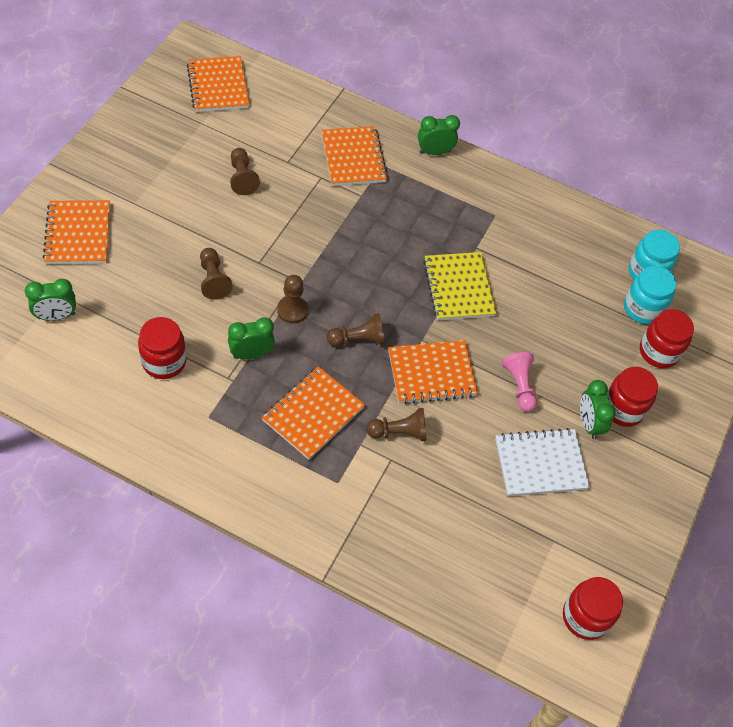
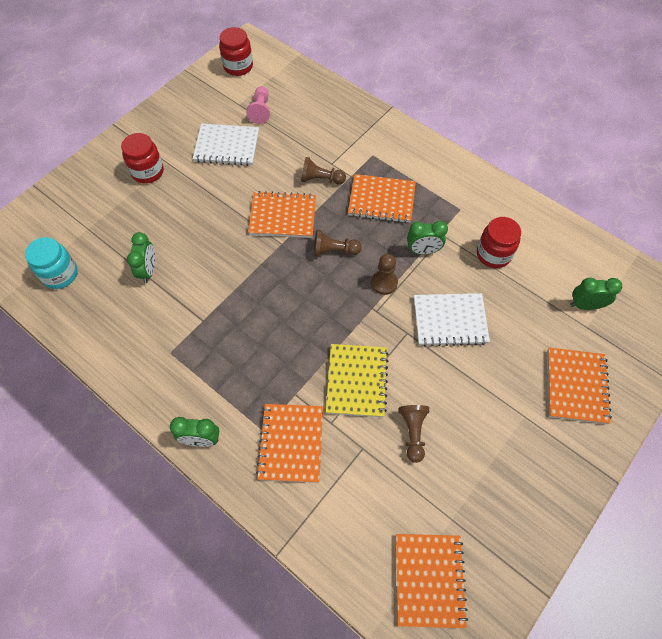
camera: 160 degrees left, 5 degrees up
brown pawn [200,248,233,300] -> white notebook [414,293,490,347]
orange notebook [262,366,365,460] -> orange notebook turned 45 degrees clockwise [348,174,416,223]
yellow notebook [423,252,497,320] -> yellow notebook moved to [326,344,389,417]
pink pawn [502,352,537,412] -> pink pawn moved to [246,86,270,124]
green clock [580,380,616,439] -> green clock moved to [127,232,156,283]
turquoise jar [624,266,676,324] -> none
red jar [640,309,694,368] -> none

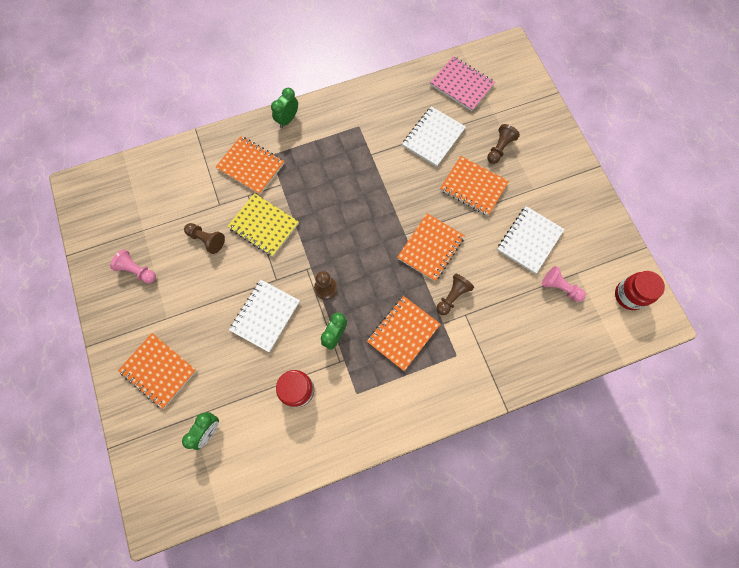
camera: 120 degrees right, 10 degrees up
turquoise jar [25,237,78,289] -> pink notebook [430,56,495,111]
red jar [121,133,164,184] -> none
green clock [127,232,156,283] -> white notebook [402,106,466,167]
brown pawn [314,230,361,256] -> brown pawn moved to [487,124,520,164]
orange notebook [396,534,468,628] -> orange notebook moved to [440,156,509,216]
none -> pink pawn [110,249,156,283]

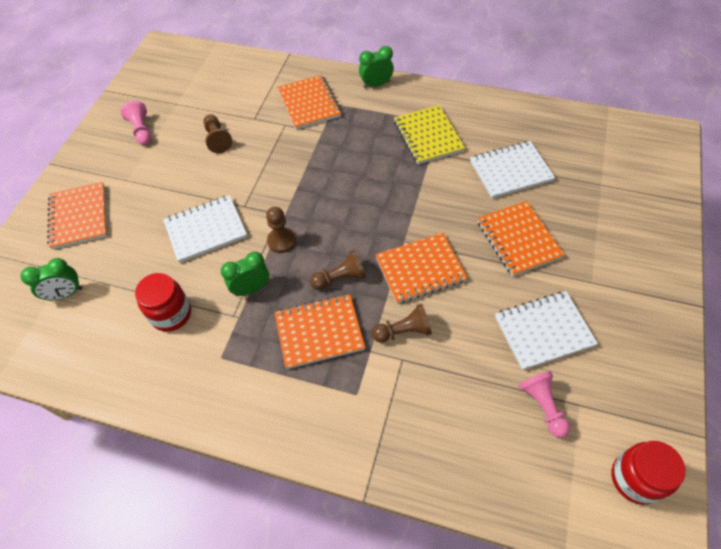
camera: 40 degrees right, 15 degrees down
yellow notebook [228,193,299,257] -> yellow notebook moved to [394,105,465,164]
pink notebook [430,56,495,111] -> none
brown pawn [487,124,520,164] -> brown pawn moved to [310,250,366,290]

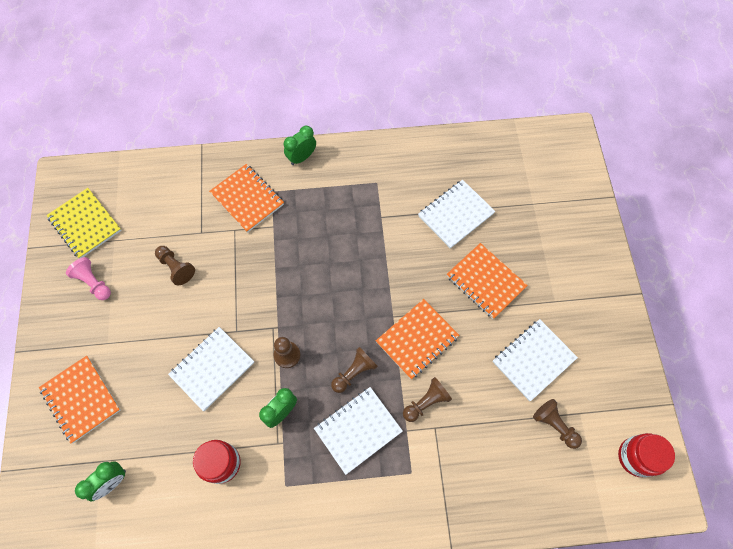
camera: 25 degrees left, 10 degrees up
orange notebook [274,294,365,369] -> white notebook [314,387,403,475]
yellow notebook [394,105,465,164] -> yellow notebook moved to [47,188,122,258]
pink pawn [519,371,570,438] -> brown pawn [533,399,582,449]

